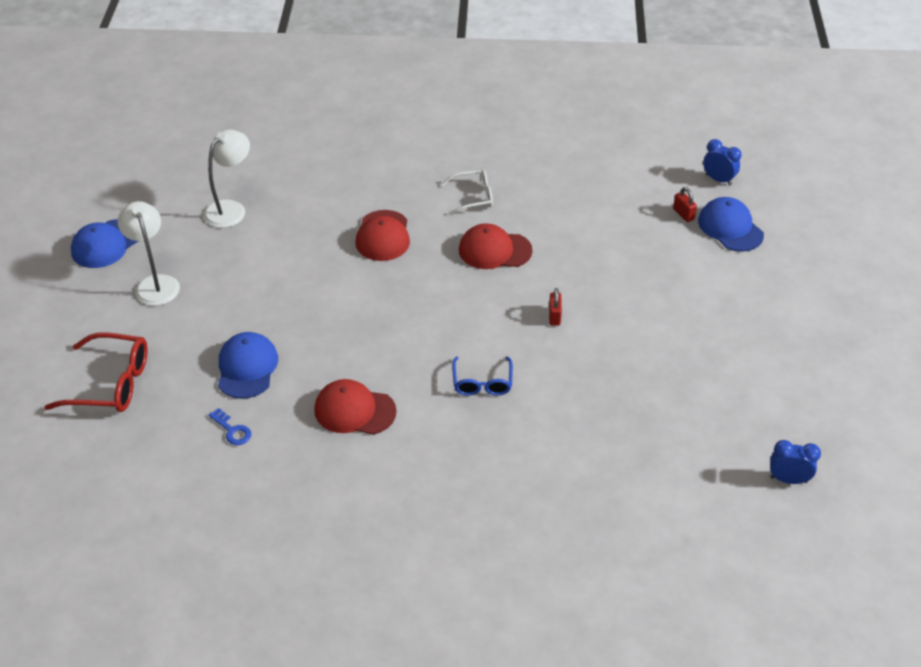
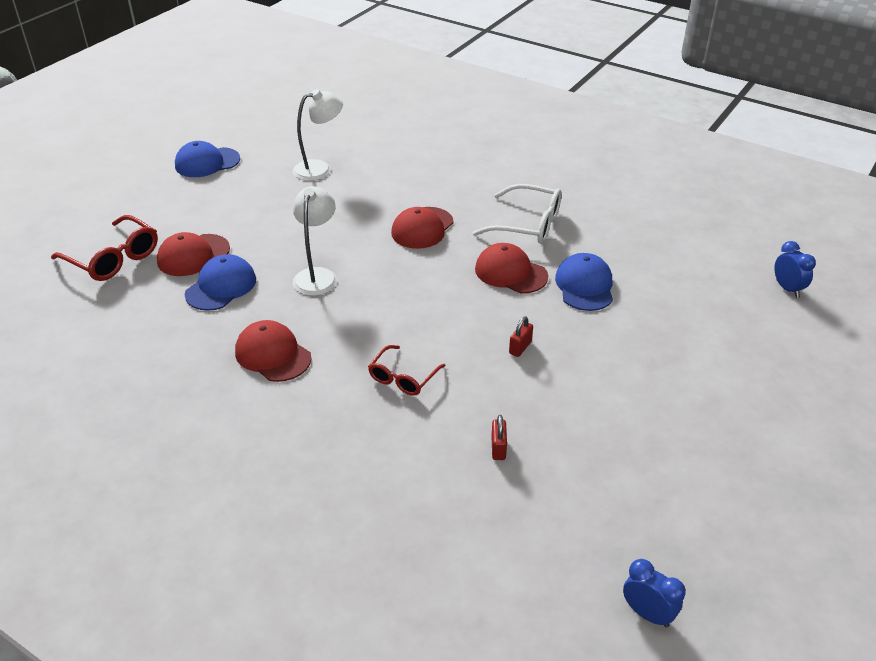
camera: 30 degrees right, 5 degrees down
white lamp [118,201,180,306] -> white lamp moved to [293,186,337,296]
blue key [208,408,251,445] -> none
white glasses [441,170,493,215] -> white glasses [473,184,562,244], size x1.58
blue glasses [452,356,513,396] -> red glasses [368,345,446,396]
red padlock [673,187,697,222] -> red padlock moved to [492,415,507,460]
blue cap [698,197,764,252] -> blue cap moved to [555,253,613,311]
none -> red cap [157,232,230,276]

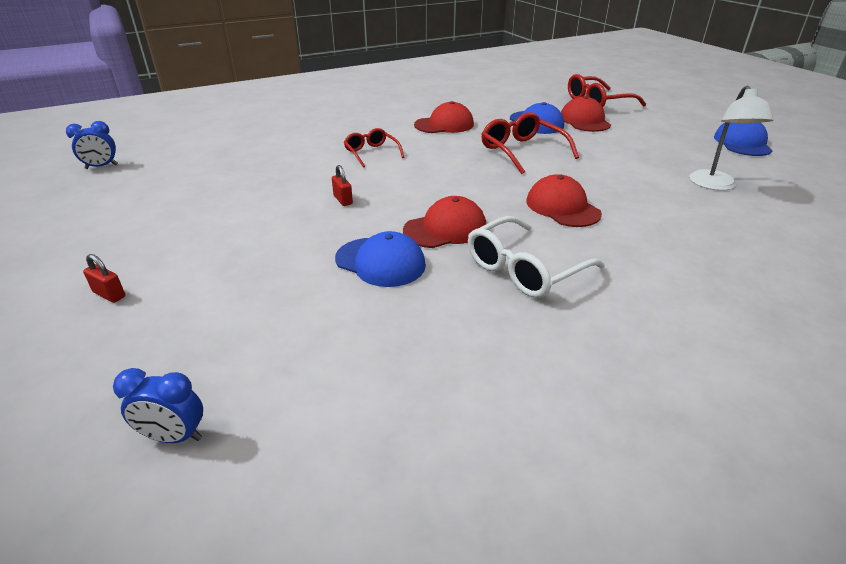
camera: 120 degrees right, 5 degrees down
white lamp [293,186,337,296] -> red glasses [482,112,579,174]
red padlock [492,415,507,460] -> red padlock moved to [83,254,125,303]

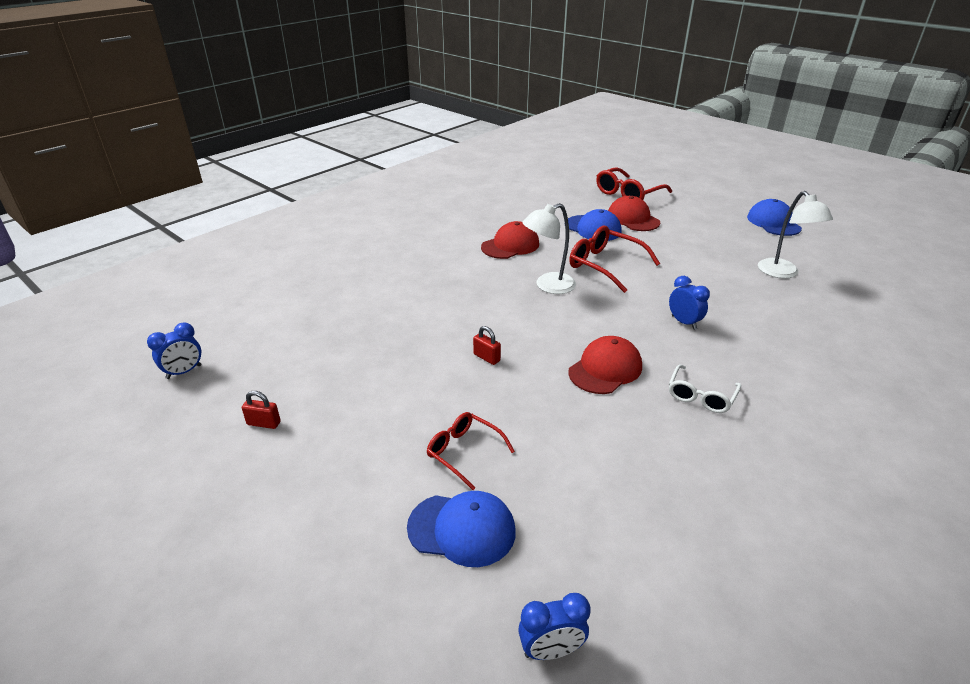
camera: 20 degrees left, 0 degrees up
red padlock [83,254,125,303] -> red padlock moved to [242,391,281,429]
blue cap [335,231,426,287] -> blue cap moved to [407,491,516,567]
red glasses [344,128,404,168] -> red glasses moved to [427,412,515,490]
white glasses [468,216,605,298] -> white glasses [669,364,741,413], size x0.63
red cap [527,174,602,227] -> blue clock [669,276,710,330]
none -> white lamp [523,203,576,294]

